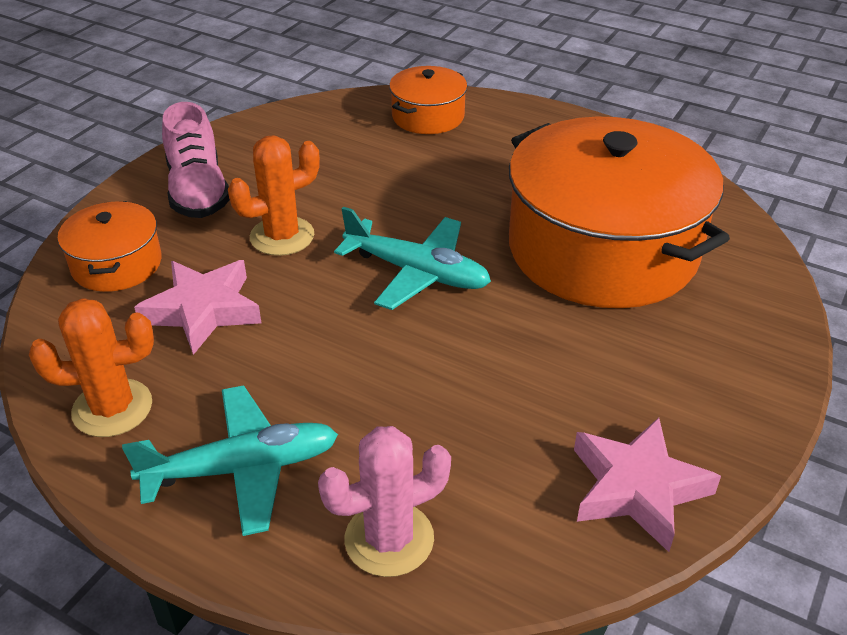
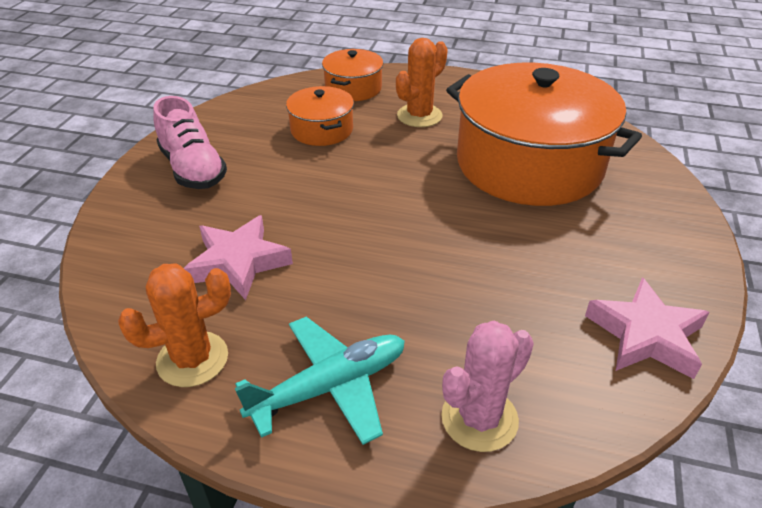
camera: 15 degrees left, 0 degrees up
orange pot [58,201,162,292] -> orange pot moved to [286,86,354,146]
orange cactus [228,136,320,256] -> orange cactus moved to [396,38,448,127]
turquoise plane [334,207,491,310] -> none

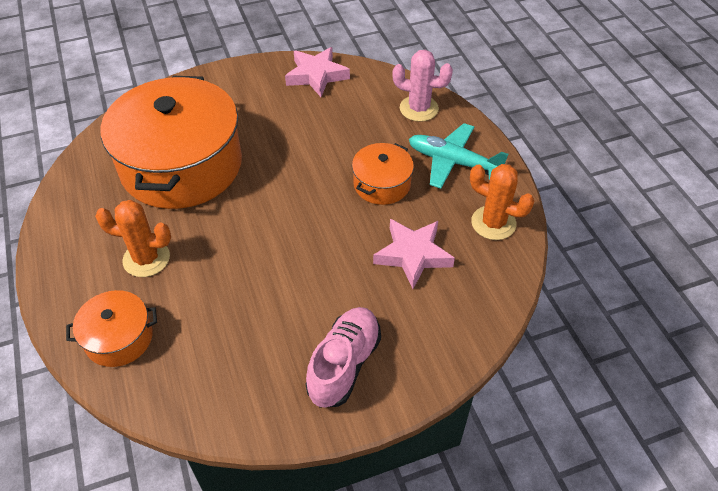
camera: 125 degrees left, 10 degrees up
orange pot [286,86,354,146] -> orange pot moved to [352,143,414,205]

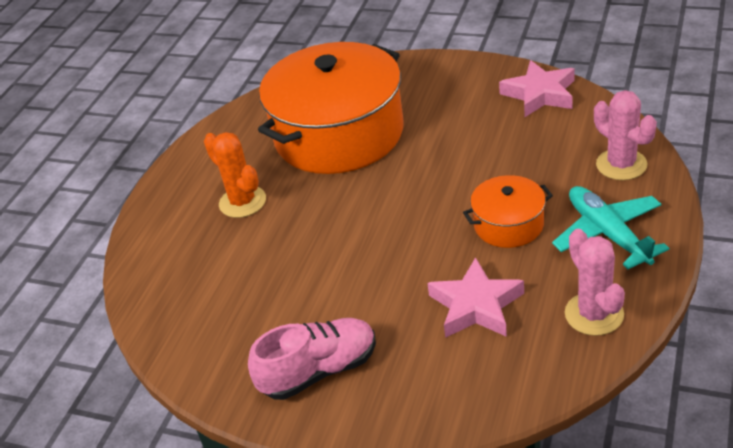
camera: 45 degrees right, 10 degrees down
orange pot [66,290,157,367] -> none
orange cactus [470,164,534,240] -> pink cactus [565,229,625,336]

